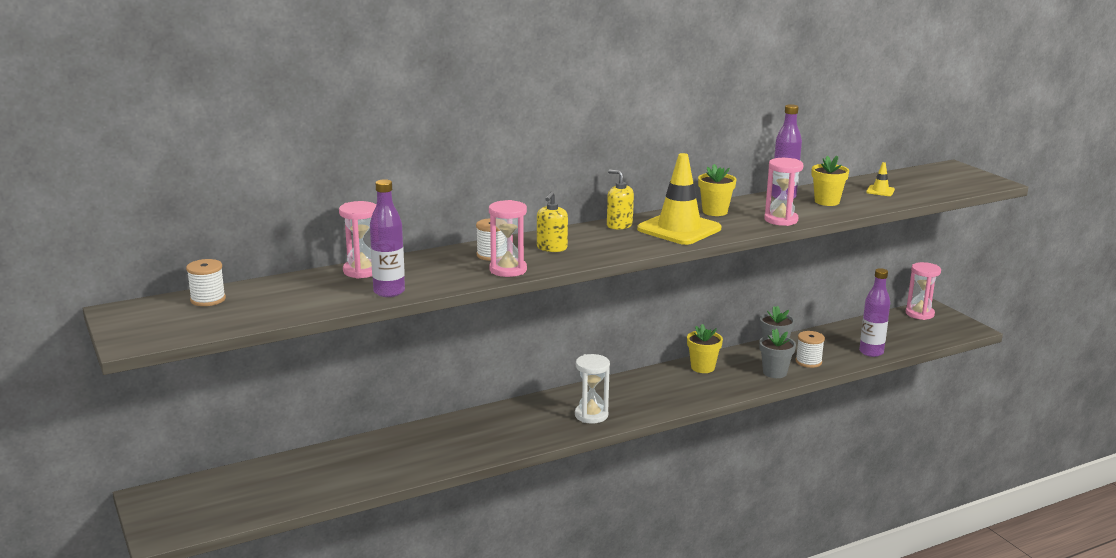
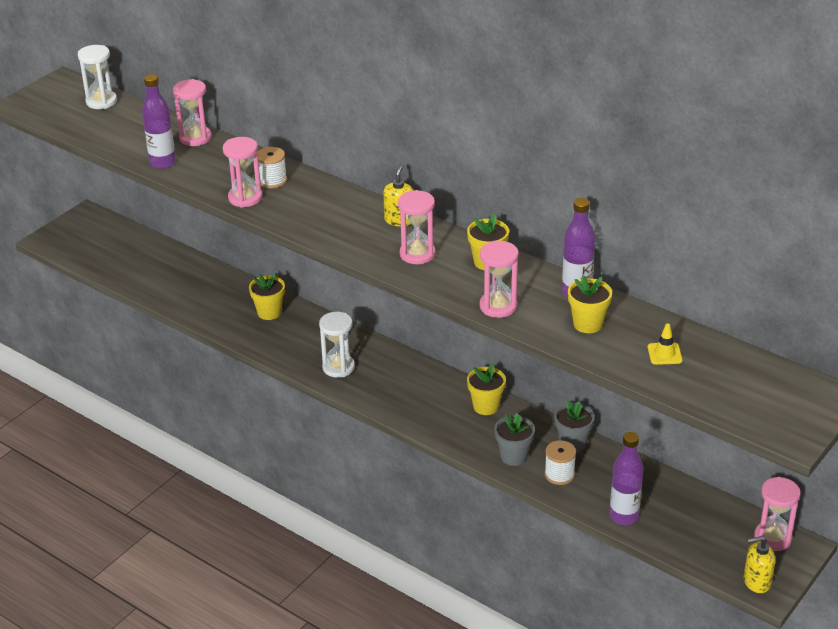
camera: 65 degrees right, 15 degrees up
white spool [186,259,226,306] -> white hourglass [78,45,117,109]
yellow soap dispenser [537,191,568,252] -> yellow soap dispenser moved to [744,536,776,593]
yellow traffic cone [637,153,721,245] -> pink hourglass [398,190,436,264]
none -> yellow flower pot [249,273,285,320]

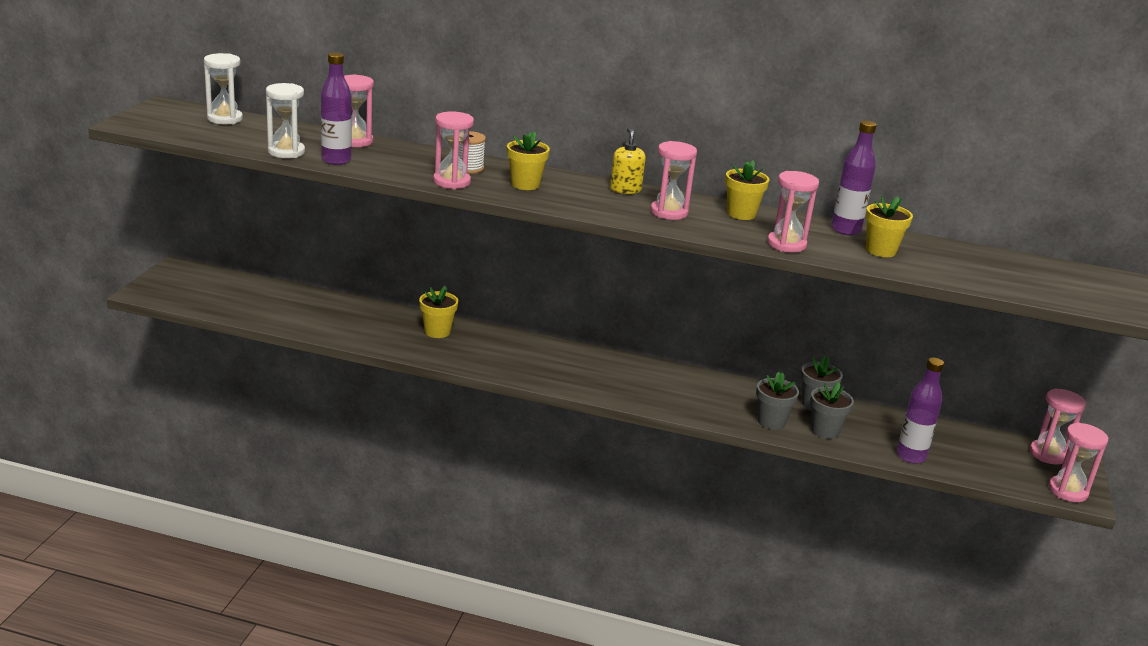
camera: 25 degrees left, 10 degrees down
white hourglass [319,312,355,378] -> white hourglass moved to [266,83,305,158]
yellow flower pot [467,364,506,415] -> yellow flower pot moved to [507,131,550,190]
white spool [544,440,576,485] -> grey flower pot [810,382,854,439]
yellow traffic cone [648,323,683,365] -> none
yellow soap dispenser [744,536,776,593] -> pink hourglass [1049,422,1109,502]

